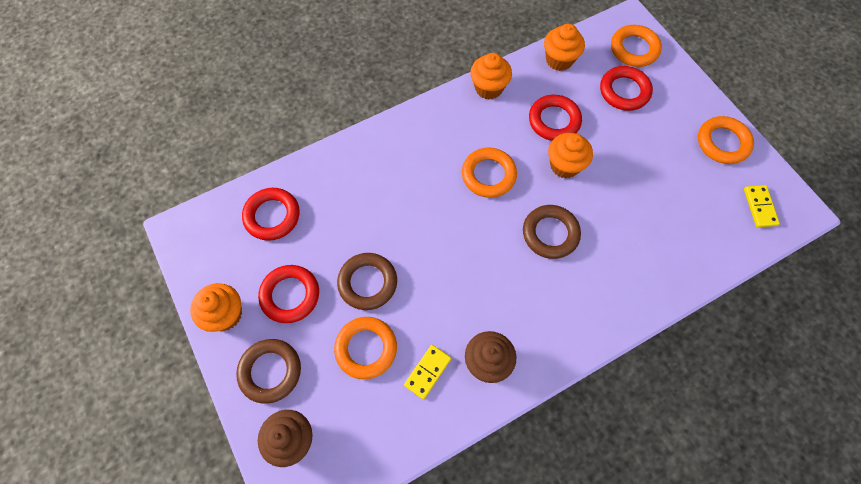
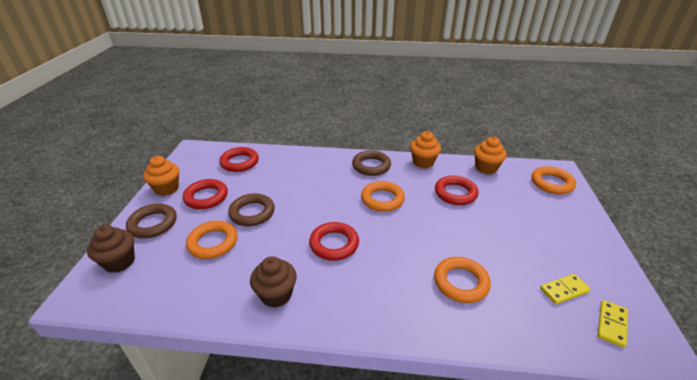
camera: 35 degrees right, 30 degrees down
yellow domino [404,345,451,399] -> yellow domino moved to [540,274,591,304]
brown ring [523,205,581,259] -> brown ring moved to [352,150,391,176]
orange cupcake [548,133,593,179] -> none
red ring [600,66,653,111] -> red ring moved to [309,222,359,261]
orange ring [698,116,754,164] -> orange ring moved to [434,257,491,303]

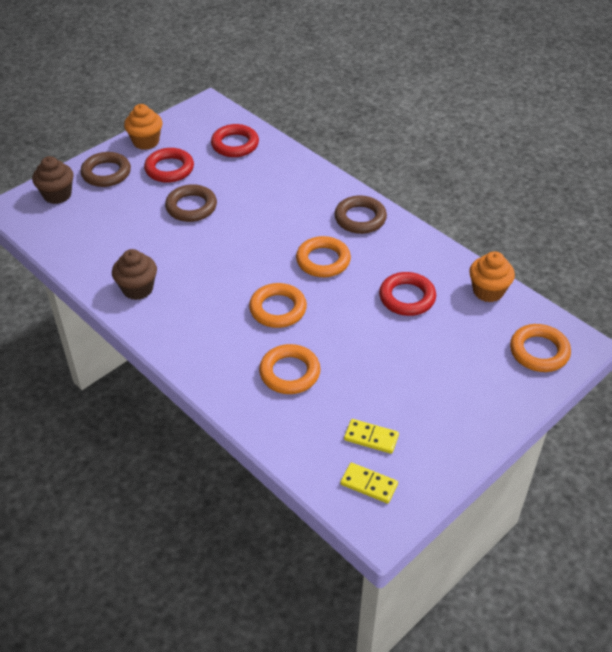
camera: 40 degrees right, 10 degrees up
orange ring [186,221,237,259] -> orange ring moved to [249,283,307,328]
red ring [309,222,359,261] -> none
orange cupcake [410,131,441,168] -> none
yellow domino [598,300,628,348] -> yellow domino turned 45 degrees clockwise [340,463,398,503]

